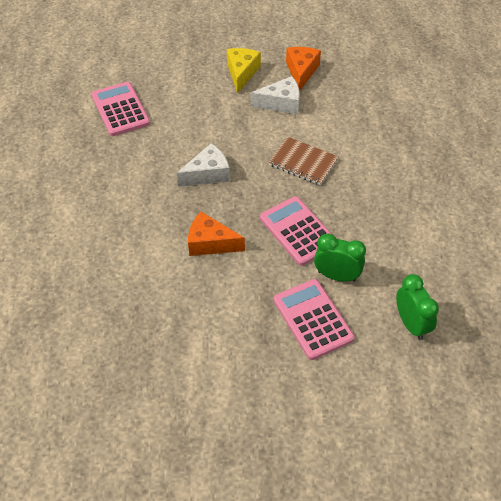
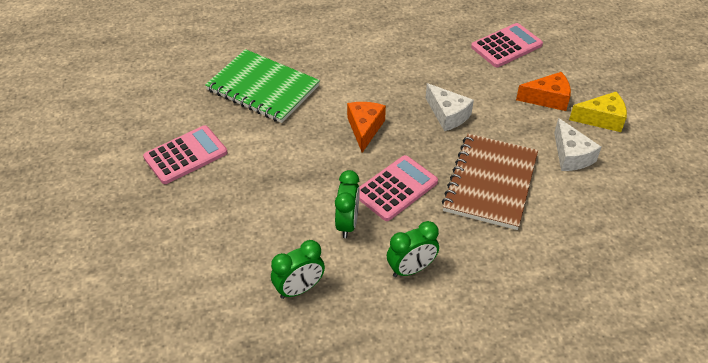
camera: 80 degrees right, 5 degrees down
brown notebook [269,137,339,185] -> brown notebook [442,134,538,230], size x1.68
pink calculator [274,279,355,360] -> pink calculator moved to [143,125,227,184]
orange cheese [286,47,321,92] -> orange cheese moved to [516,72,571,111]
none -> green notebook [205,49,320,123]
none -> green clock [387,221,439,277]

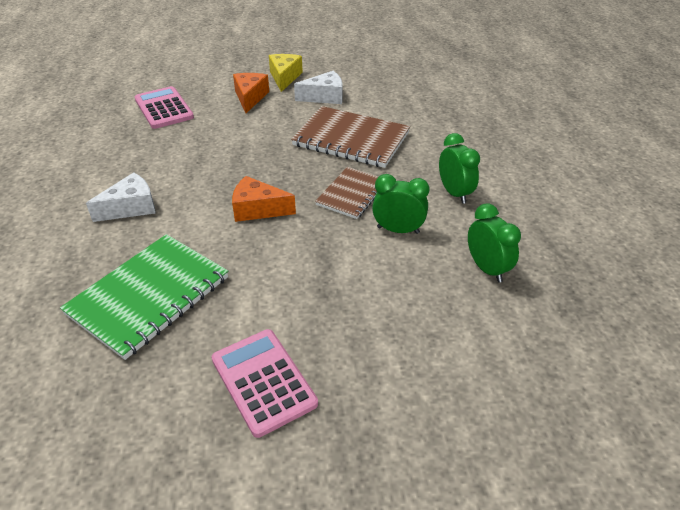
camera: 85 degrees left, 5 degrees down
pink calculator [359,155,438,221] -> brown notebook [315,167,378,219]
white cheese [426,83,474,131] -> white cheese moved to [86,172,156,222]

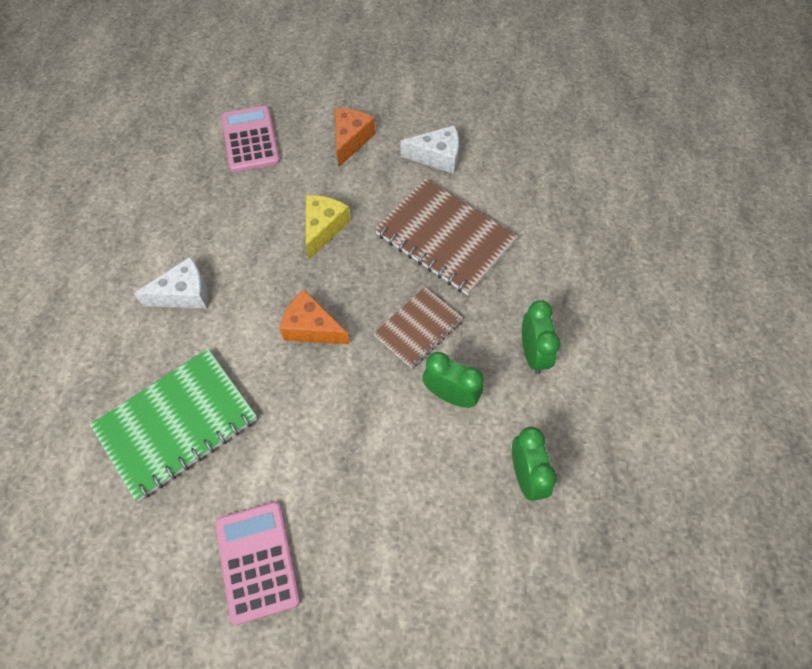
camera: 15 degrees right, 20 degrees up
yellow cheese [269,54,303,92] -> yellow cheese moved to [306,195,350,259]

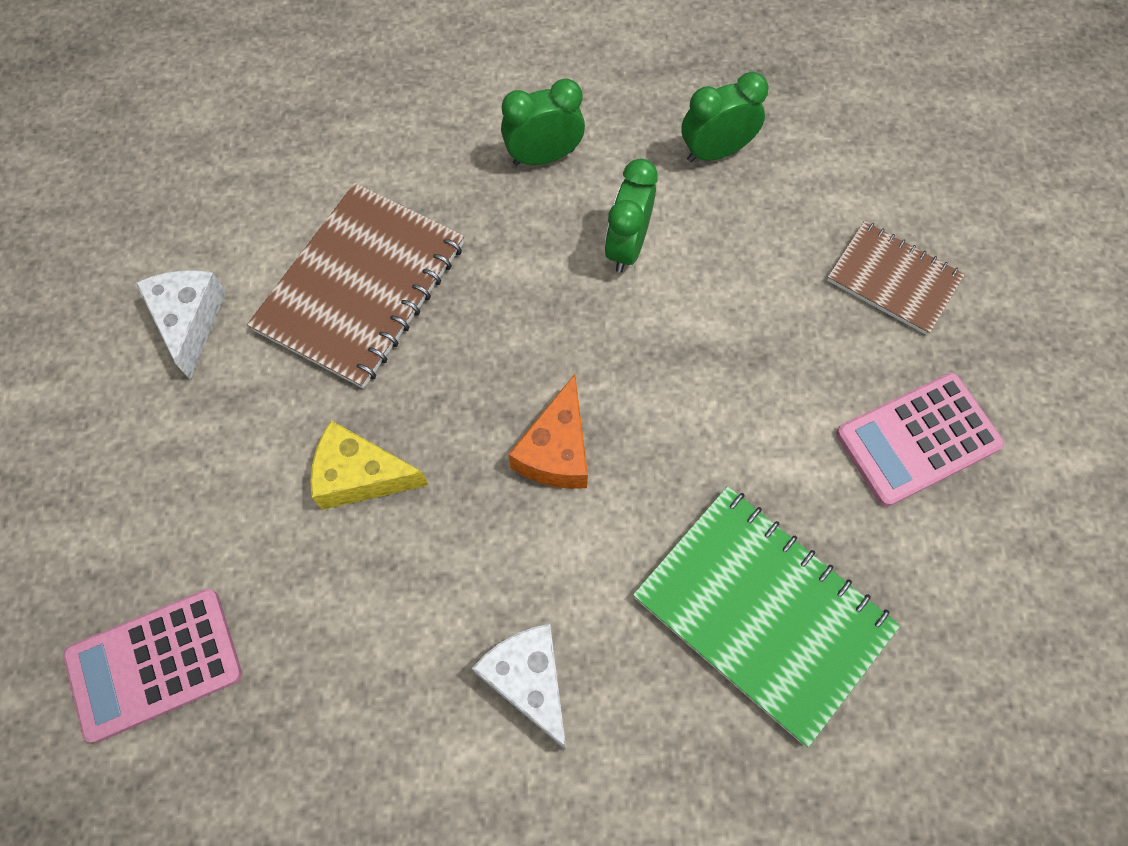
camera: 100 degrees left, 5 degrees up
orange cheese [335,108,376,167] -> none
brown notebook [373,287,463,368] -> brown notebook moved to [827,221,965,335]

